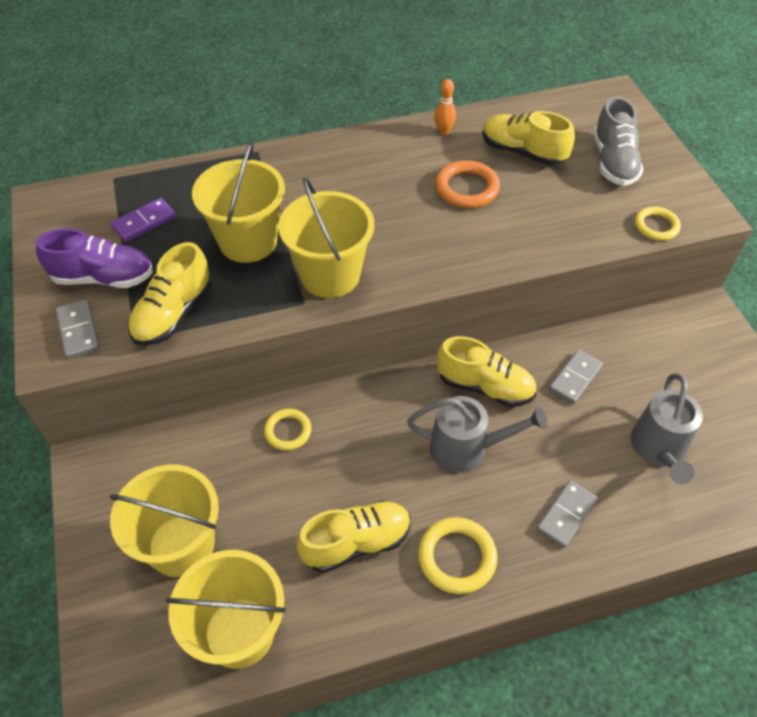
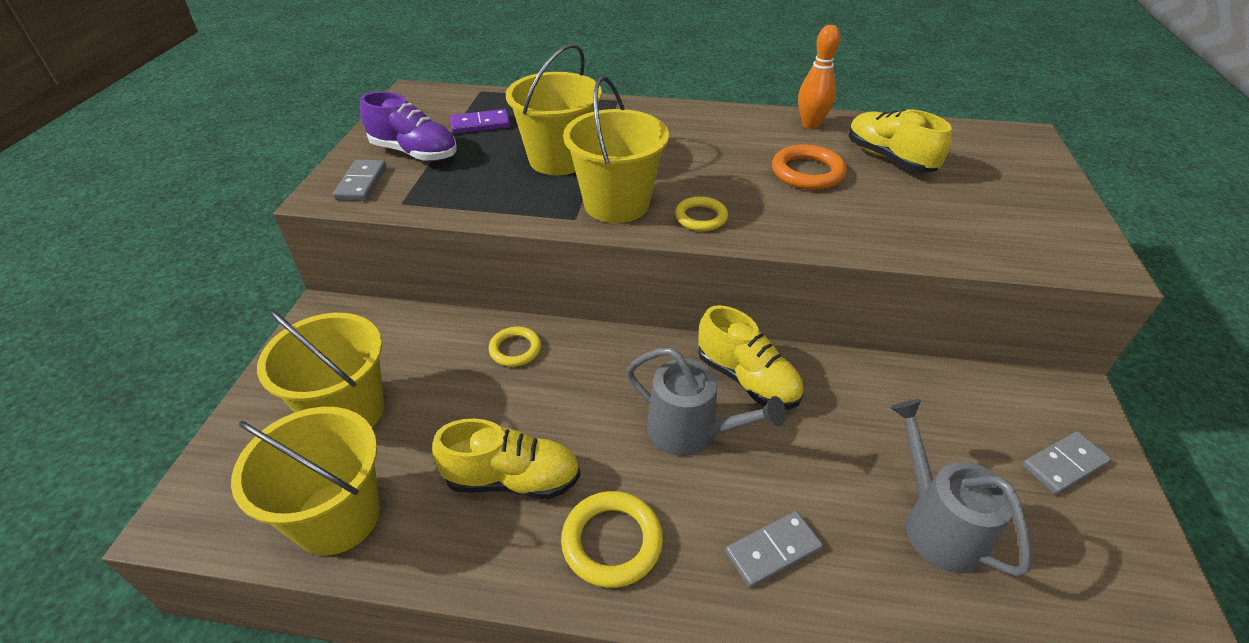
camera: 25 degrees right, 10 degrees down
yellow shoe [128,242,212,346] -> none
orange bowling pin [434,79,456,135] -> orange bowling pin [798,25,841,129], size x1.51
grey domino [549,350,603,404] -> grey domino moved to [1022,431,1111,495]
grey shoe [593,96,644,186] -> none
grey watering can [631,373,703,484] -> grey watering can turned 120 degrees clockwise [890,399,1032,577]
yellow ring [635,207,681,241] -> yellow ring moved to [675,196,728,231]

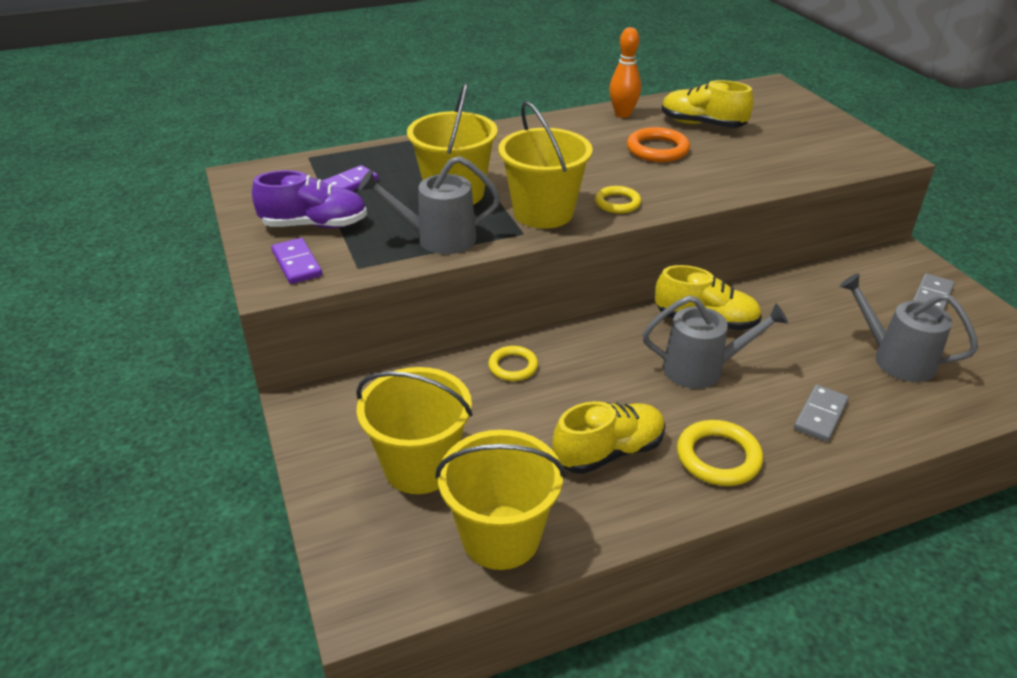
camera: 30 degrees left, 5 degrees down
grey domino [333,160,386,201] -> purple domino [271,238,322,284]
none -> grey watering can [359,156,500,254]

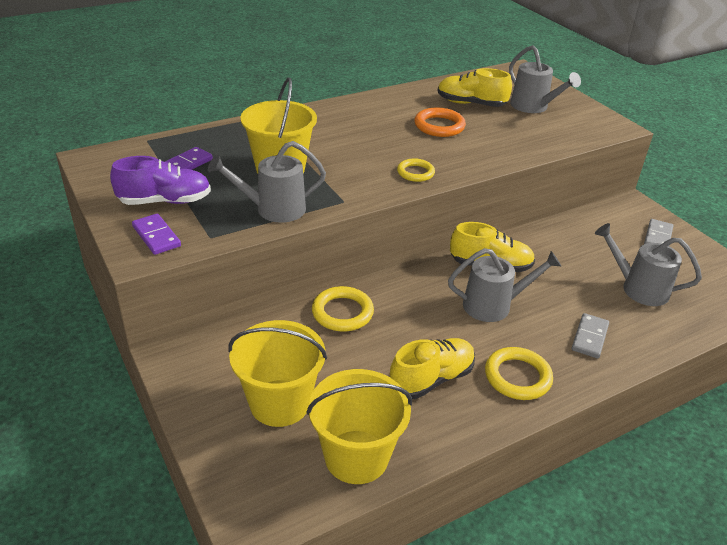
camera: 10 degrees left, 0 degrees up
yellow ring [488,346,538,381] -> yellow ring [312,286,374,332], size x1.50
yellow bucket [498,102,593,229] -> none
orange bowling pin [609,27,641,118] -> none
none -> grey watering can [509,45,581,113]

